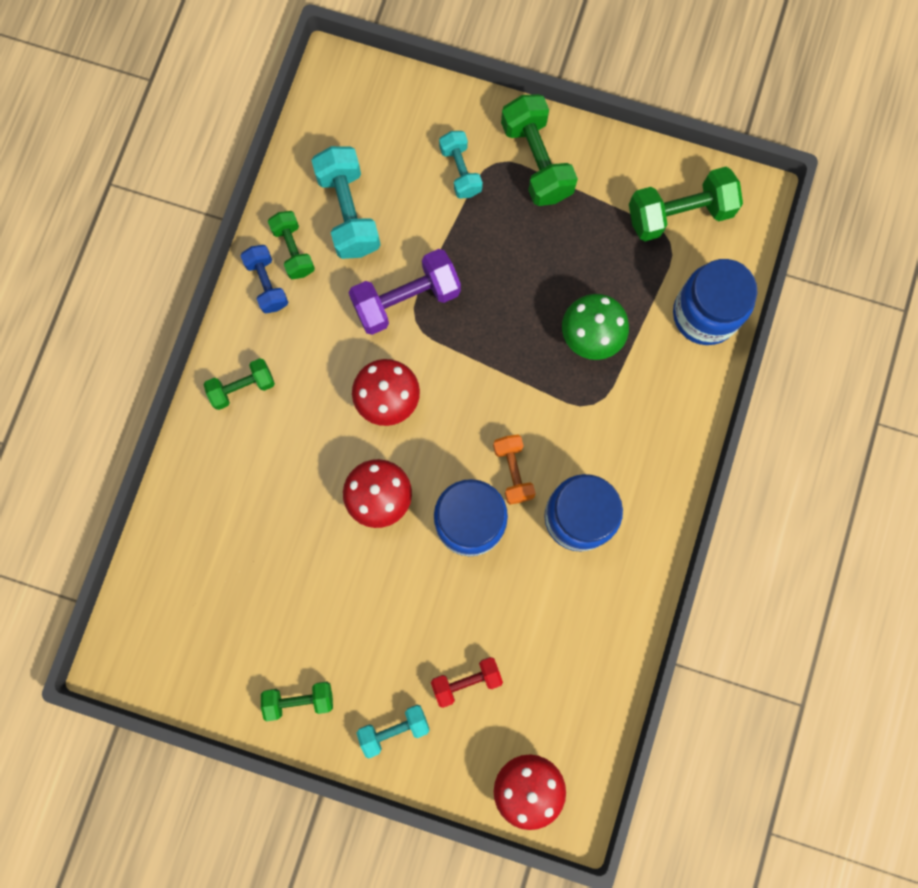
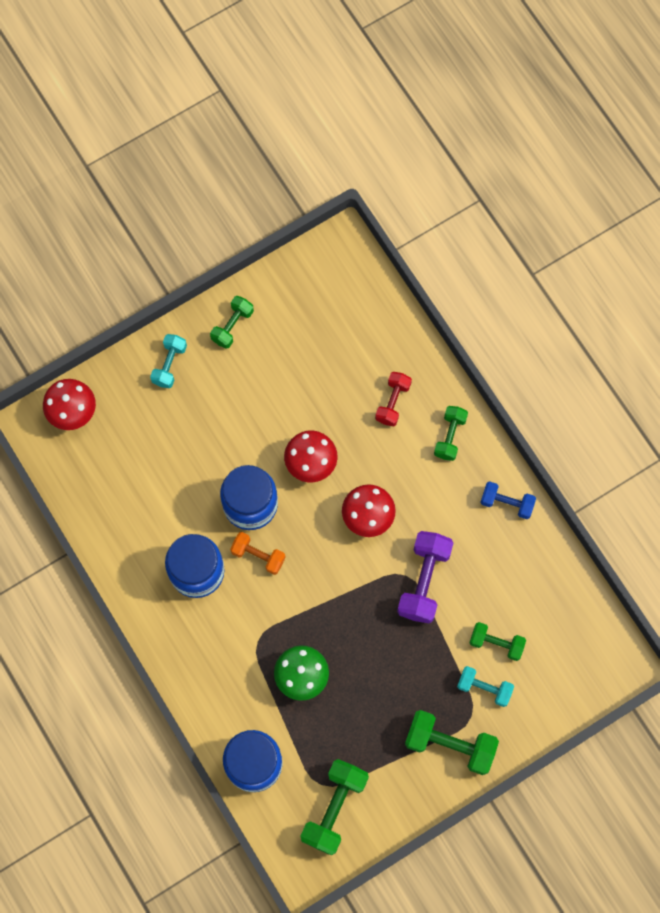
camera: 130 degrees right, 5 degrees down
green dumbbell [268,211,315,279] -> green dumbbell moved to [470,622,526,661]
turquoise dumbbell [311,146,381,259] -> none
red dumbbell [431,657,503,708] -> red dumbbell moved to [375,372,412,426]

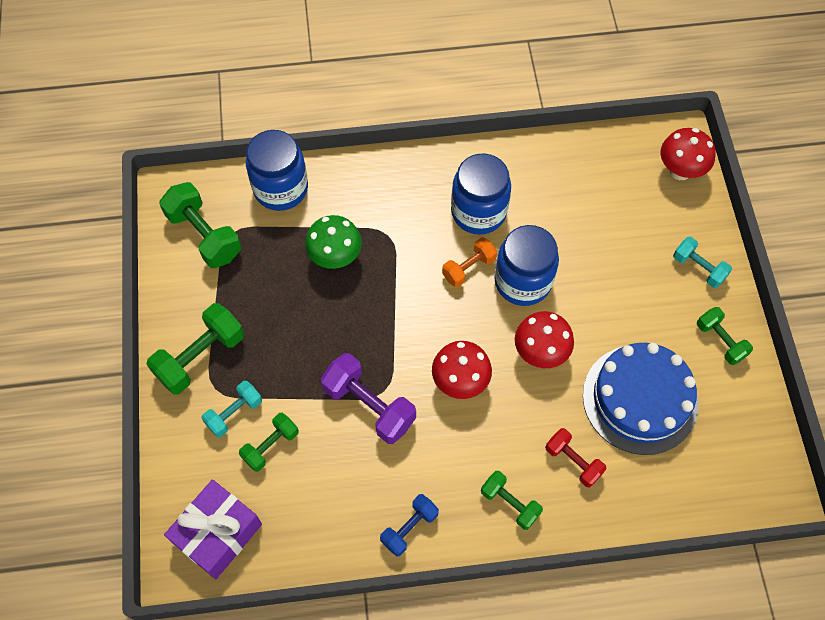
camera: 115 degrees right, 10 degrees down
none -> purple gift [164,479,262,579]
none -> blue cake [583,343,699,455]

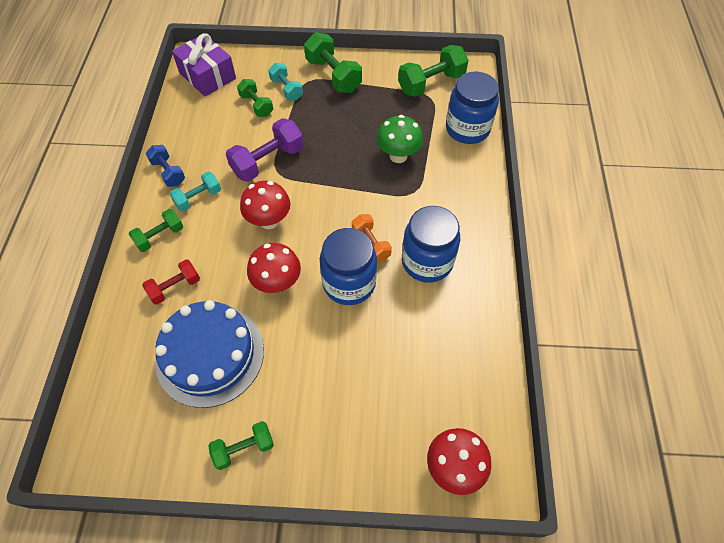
camera: 100 degrees right, 5 degrees down
turquoise dumbbell [673,237,732,288] -> turquoise dumbbell moved to [170,172,221,211]

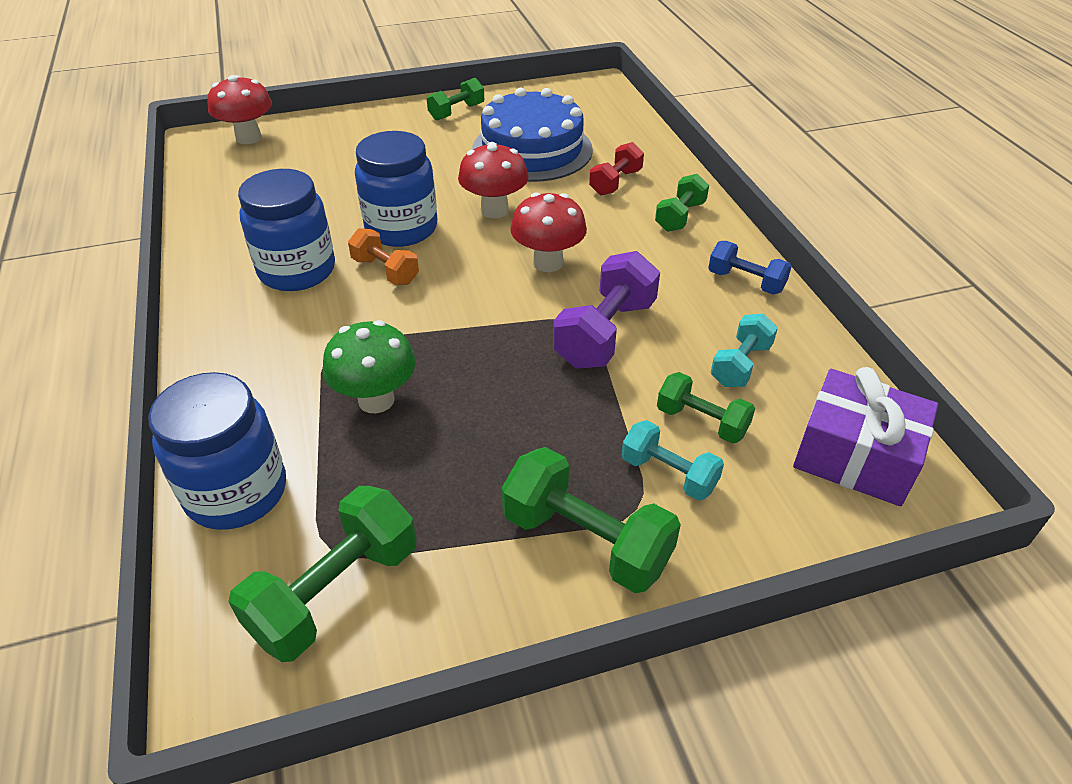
camera: 160 degrees right, 15 degrees down
turquoise dumbbell [170,172,221,211] -> turquoise dumbbell moved to [711,313,778,387]

